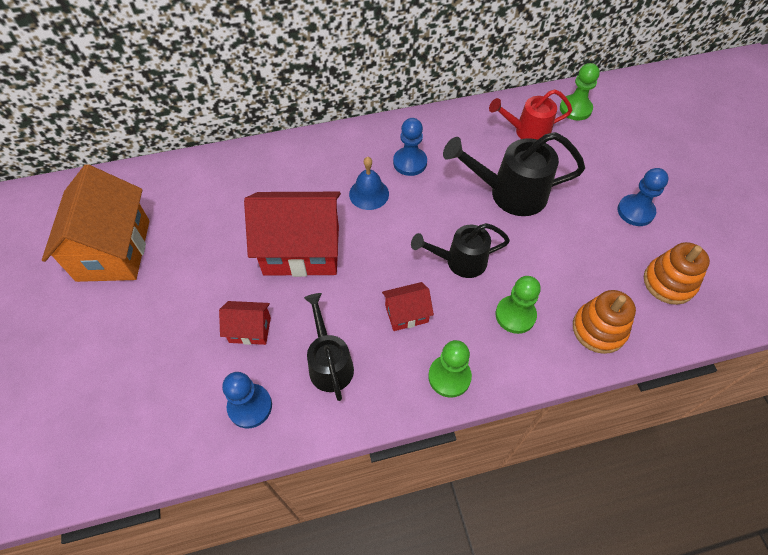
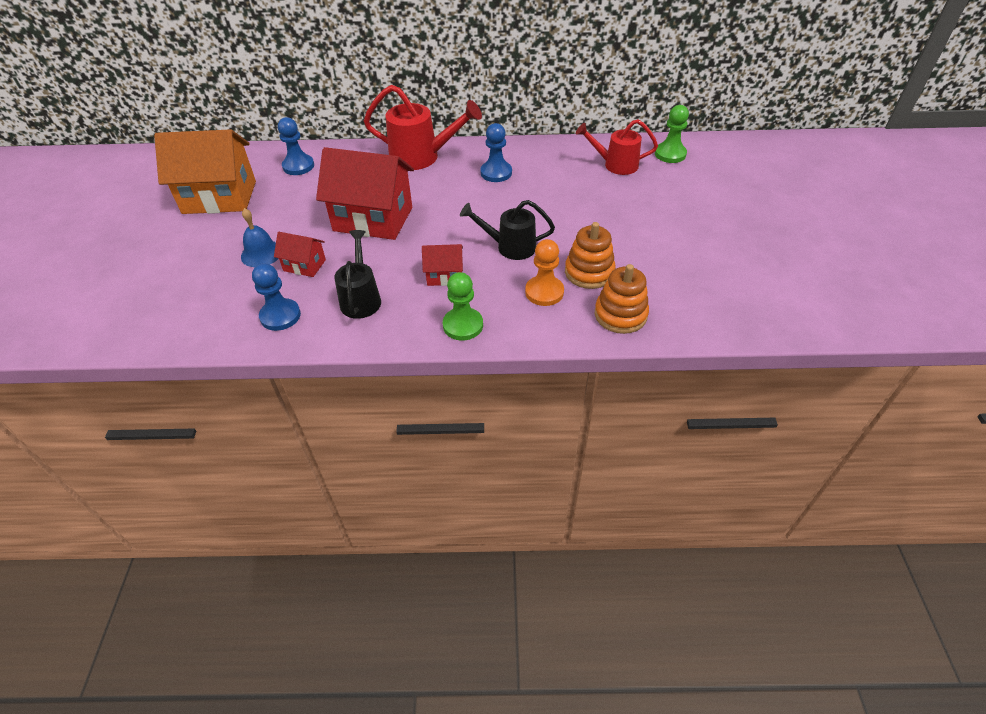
camera: 15 degrees right, 10 degrees down
orange house [42,164,149,282] -> orange house turned 75 degrees clockwise [154,129,256,214]
blue bell [349,157,389,210] -> blue bell moved to [241,208,279,267]
black watering can [443,132,585,216] -> none
green pawn [496,276,541,334] -> orange pawn [525,239,564,306]
blue pawn [618,168,669,226] -> blue pawn moved to [278,117,314,175]
orange stacking toy [644,242,710,305] -> orange stacking toy moved to [565,222,615,289]
none -> red watering can [364,85,482,170]

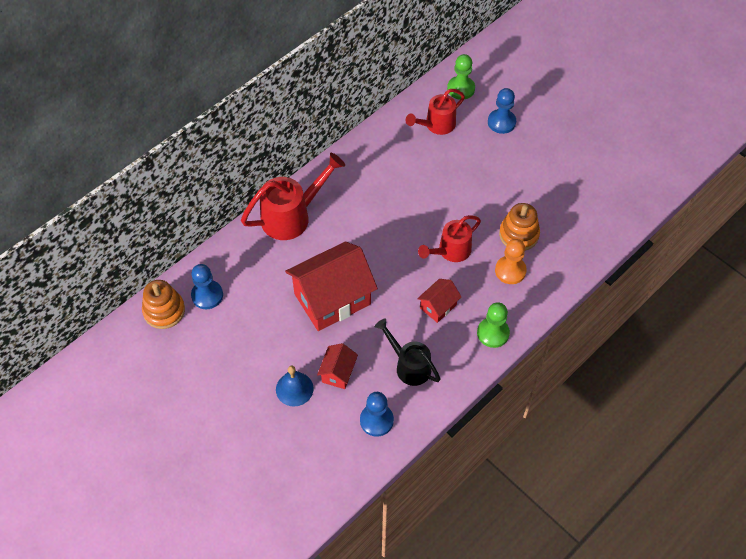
camera: 45 degrees left, 10 degrees up
orange house [154,129,256,214] -> none
red house [274,232,326,277] -> red house turned 45 degrees counterclockwise [317,343,358,389]
black watering can [460,200,555,260] -> red watering can [418,215,481,262]
blue pawn [480,123,512,182] -> blue pawn moved to [488,88,516,134]
orange stacking toy [595,264,649,334] -> orange stacking toy moved to [142,280,185,329]

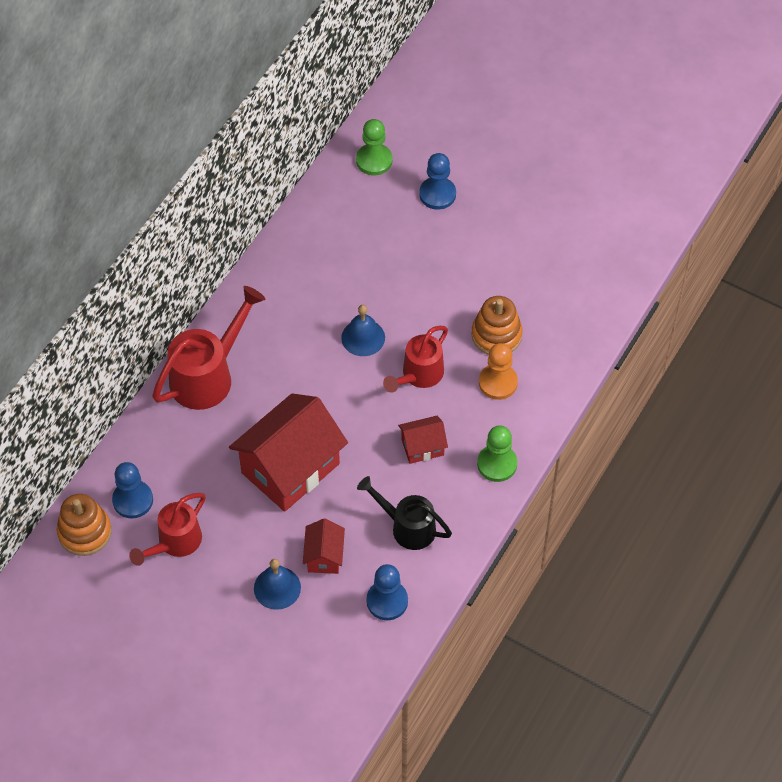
camera: 15 degrees left, 0 degrees up
red watering can [406,89,465,135] -> red watering can moved to [129,493,206,566]
red house [417,279,462,323] -> red house turned 45 degrees clockwise [398,416,448,464]
none -> blue bell [341,305,385,356]

